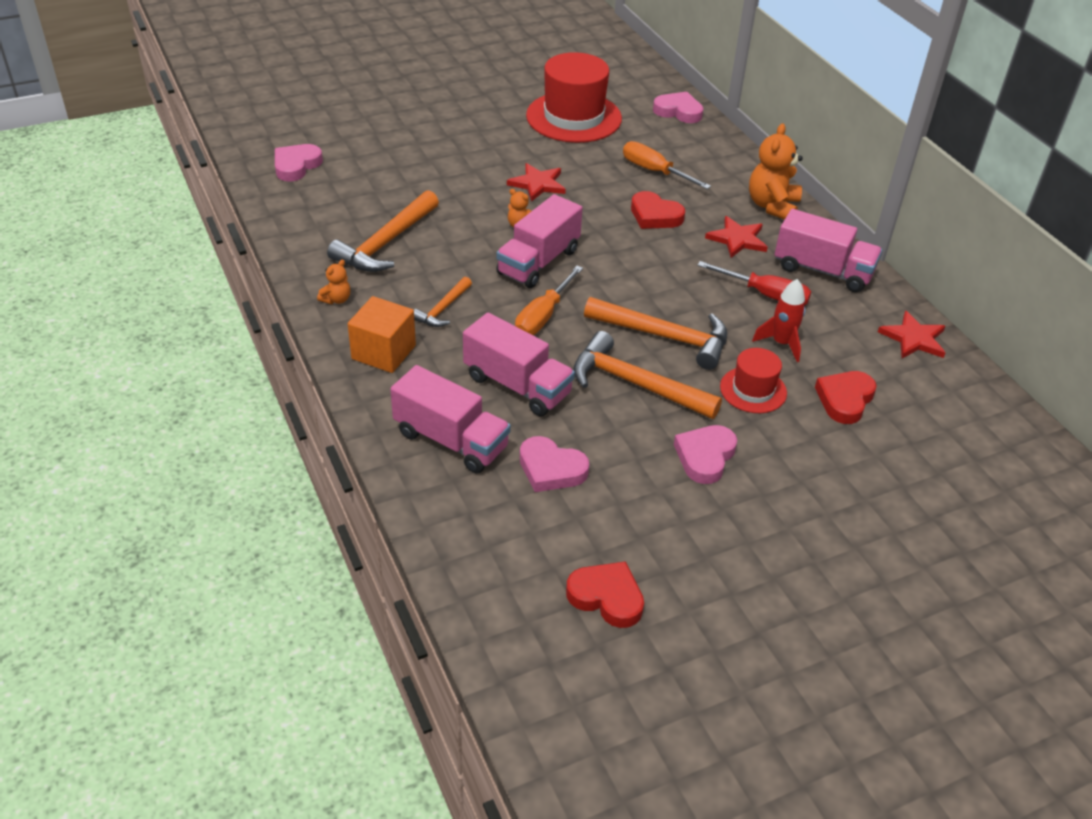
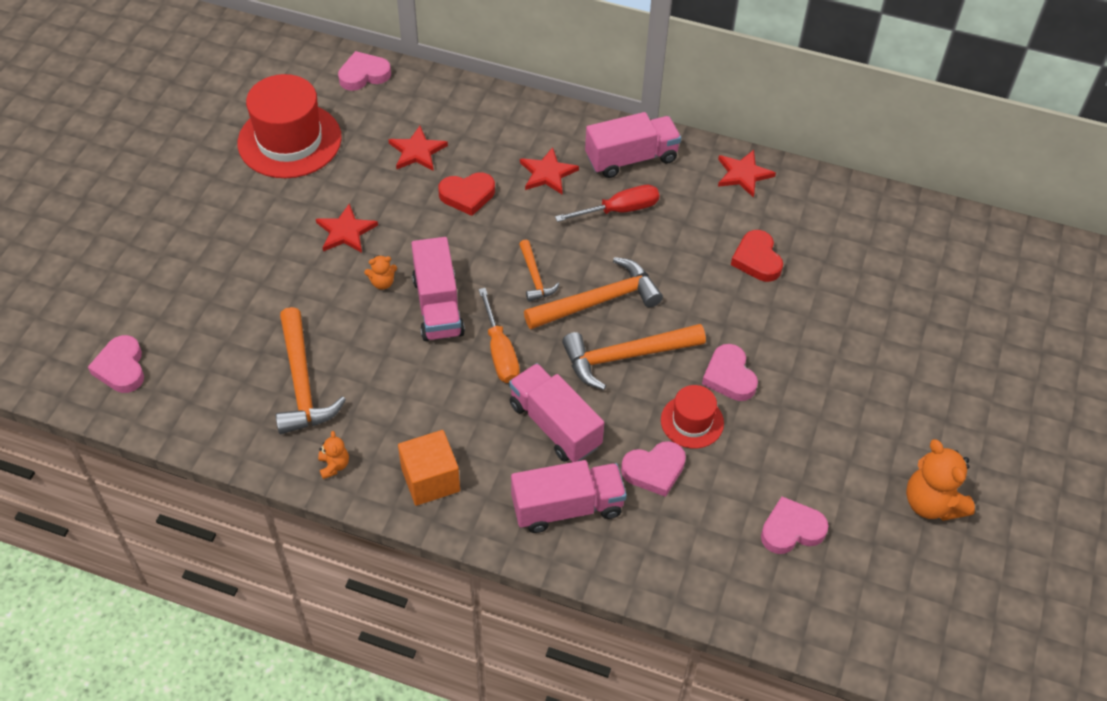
camera: 45 degrees left, 10 degrees up
orange hammer [414,277,472,327] -> orange hammer moved to [519,240,560,302]
pink truck [463,312,575,416] -> pink truck turned 120 degrees counterclockwise [509,363,604,462]
red heart [566,561,644,628] -> pink heart [761,497,829,554]
orange screwdriver [623,141,711,189] -> red star [388,126,448,171]
red hat [720,348,787,413] -> red hat moved to [661,385,724,449]
orange teddy bear [749,123,803,220] -> orange teddy bear moved to [906,439,975,521]
red rocket [752,279,805,362] -> none

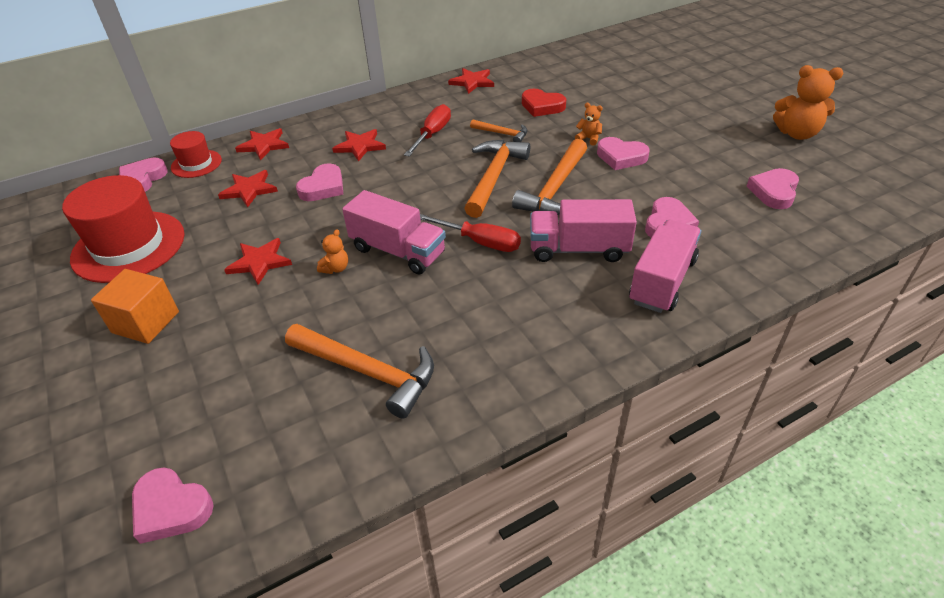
camera: 45 degrees left, 10 degrees down
orange teddy bear [318,431,349,479] -> orange teddy bear moved to [575,103,603,146]
orange cube [398,430,460,506] -> orange cube moved to [91,269,179,344]
red heart [438,172,495,216] -> pink heart [296,163,343,201]
orange screwdriver [479,288,520,383] -> red screwdriver [420,214,521,252]
orange hammer [519,240,560,302] -> orange hammer moved to [470,119,527,142]
pink truck [585,112,681,178] -> none
red hat [661,385,724,449] -> red hat moved to [170,131,222,178]
none -> red star [235,128,289,161]

